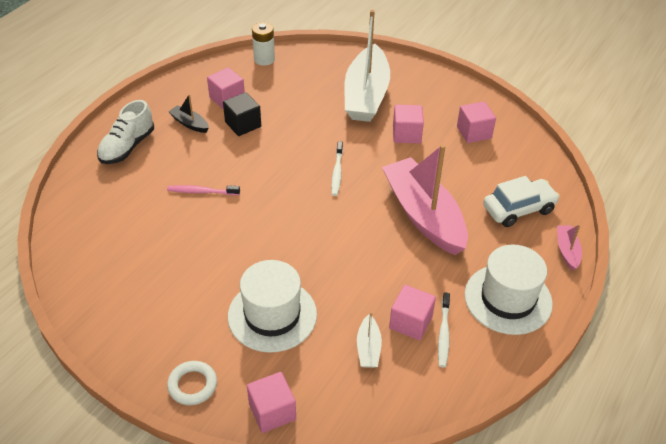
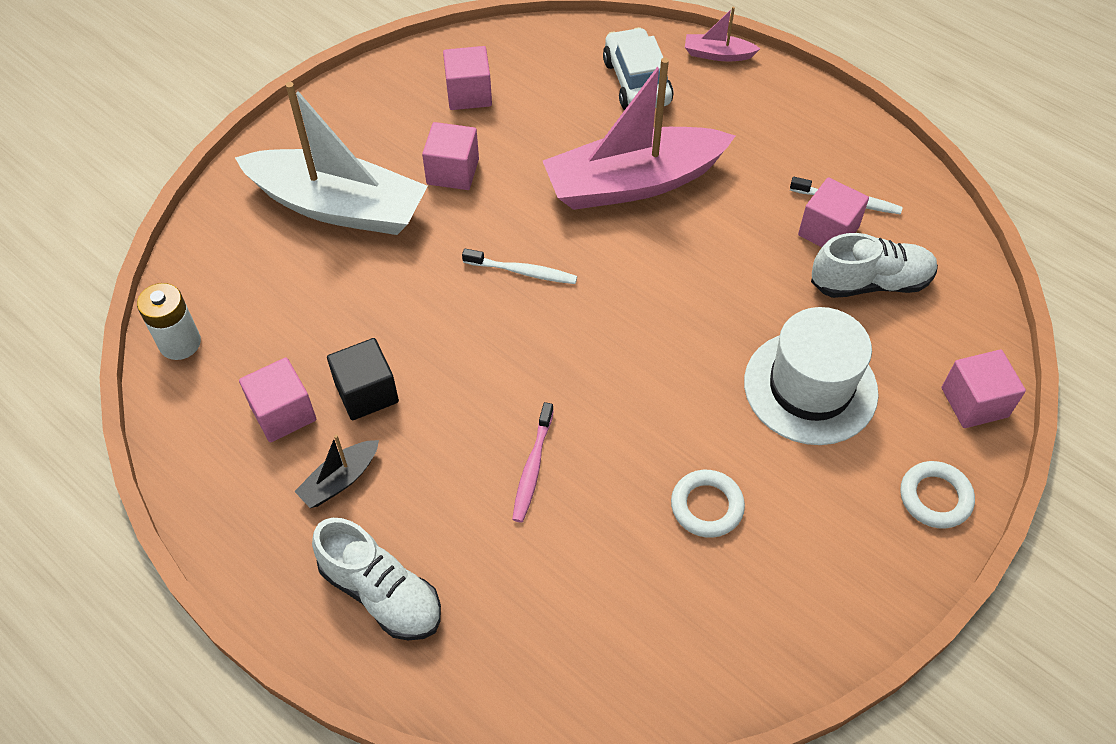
camera: 80 degrees left, 10 degrees up
white boat [357,312,382,368] -> white shoe [811,233,938,298]
white hat [465,245,553,335] -> none
none -> white ring [671,470,745,538]

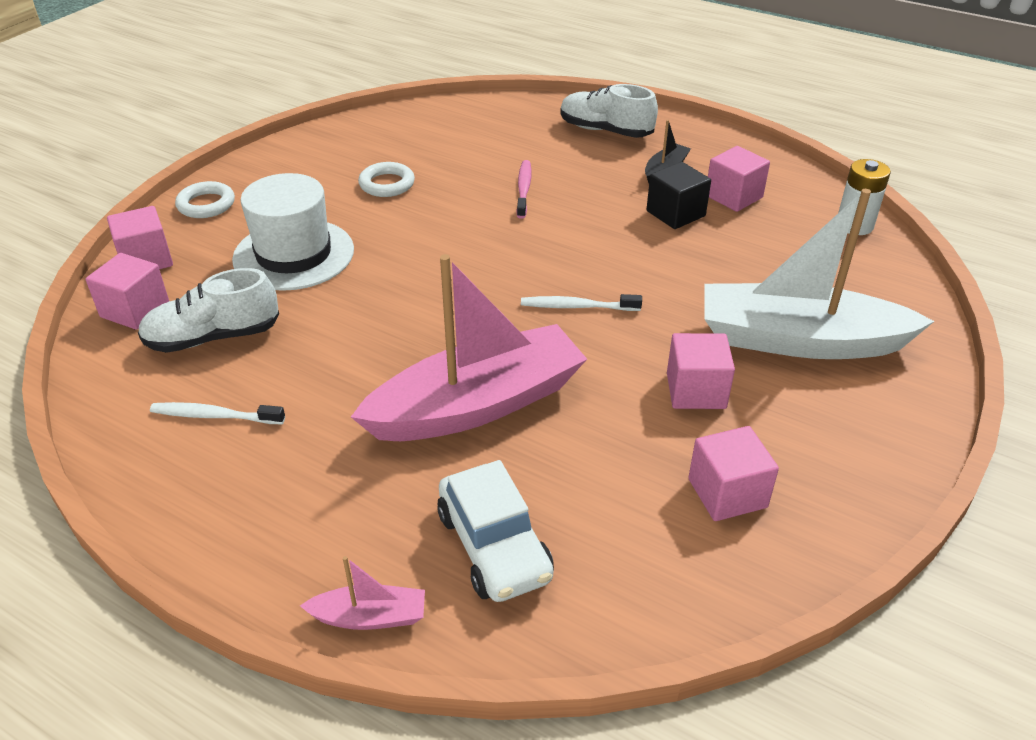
camera: 170 degrees right, 15 degrees down
pink cube [798,177,869,247] -> pink cube moved to [86,253,169,330]

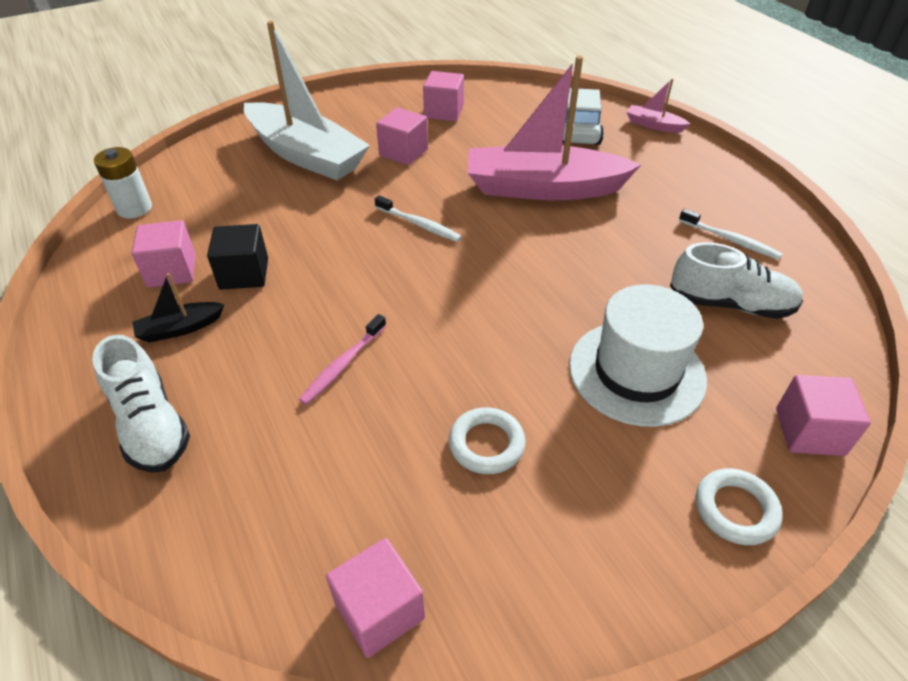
camera: 150 degrees left, 5 degrees up
pink cube [86,253,169,330] -> pink cube moved to [326,538,425,658]

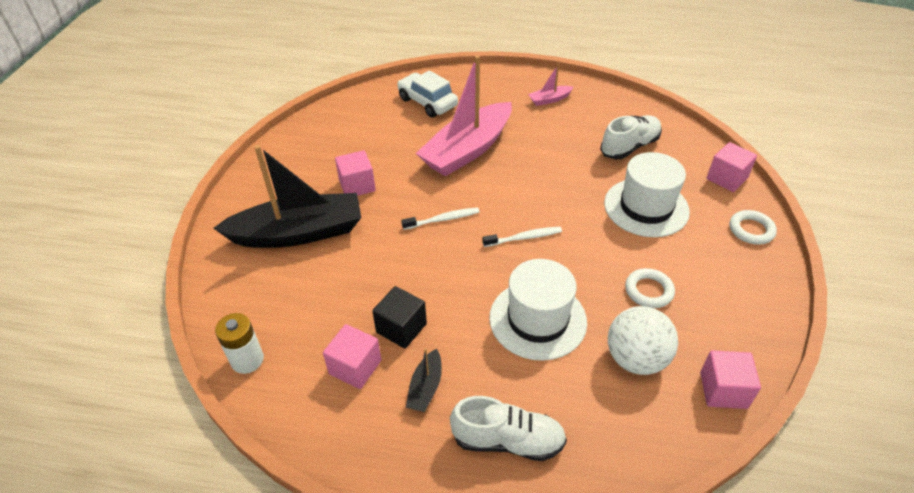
camera: 50 degrees left, 0 degrees up
white boat [244,21,370,180] -> black boat [213,145,361,248]
pink toothbrush [299,314,386,405] -> white hat [489,259,587,361]
pink cube [423,71,464,121] -> none
pink boat [627,78,690,133] -> pink boat moved to [528,65,574,106]
white toothbrush [679,208,783,260] -> white toothbrush moved to [483,227,562,247]
none -> white ball [608,306,678,375]

